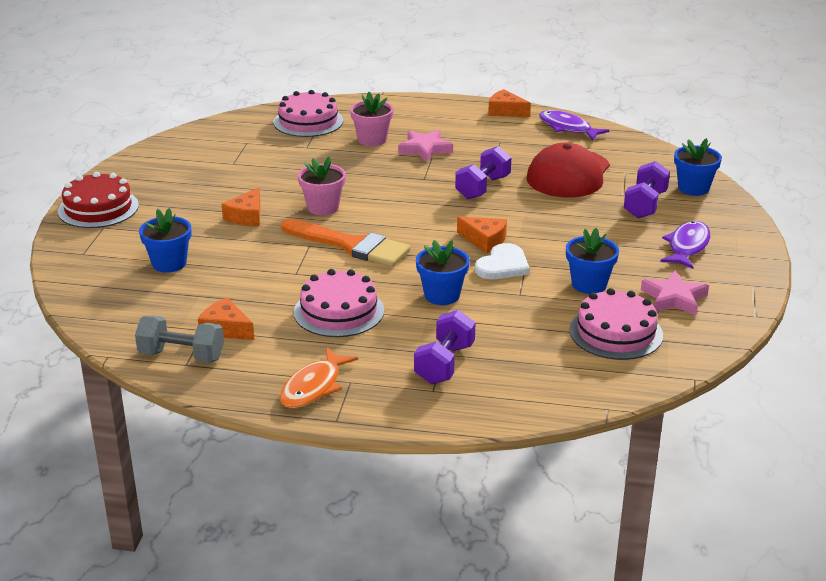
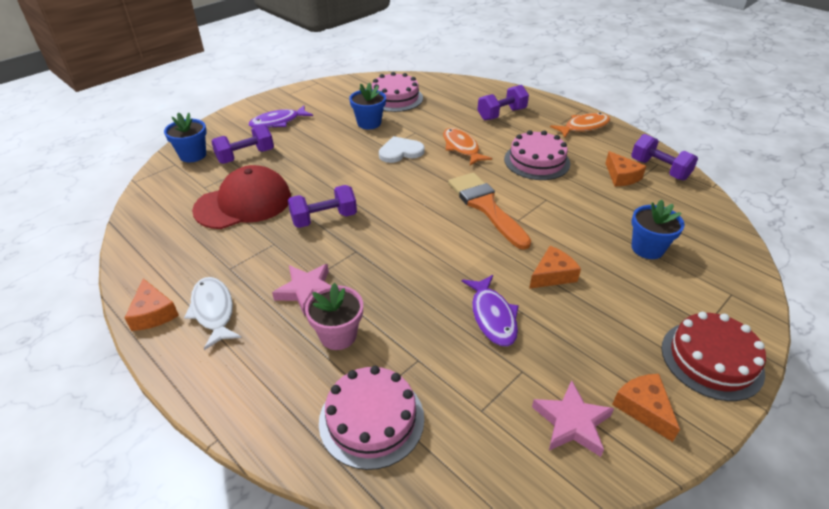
camera: 145 degrees left, 10 degrees up
grey dumbbell [135,315,224,363] -> purple dumbbell [631,134,698,180]
pink flower pot [298,156,346,215] -> none
blue flower pot [416,240,470,305] -> orange fish [443,128,492,166]
orange cheese [457,217,507,253] -> orange cheese moved to [612,374,680,442]
purple fish [539,110,609,140] -> purple fish moved to [462,275,519,346]
pink star [641,271,709,315] -> pink star moved to [532,380,614,457]
none -> white fish [184,277,242,350]

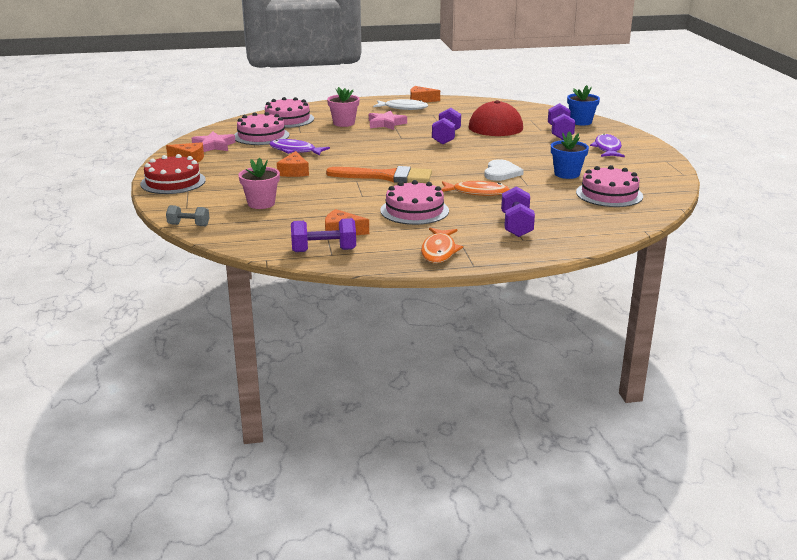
camera: 125 degrees right, 15 degrees down
blue flower pot [631,200,685,259] -> pink flower pot [238,157,280,209]
none -> grey dumbbell [166,205,209,226]
none -> pink cake [234,112,289,145]

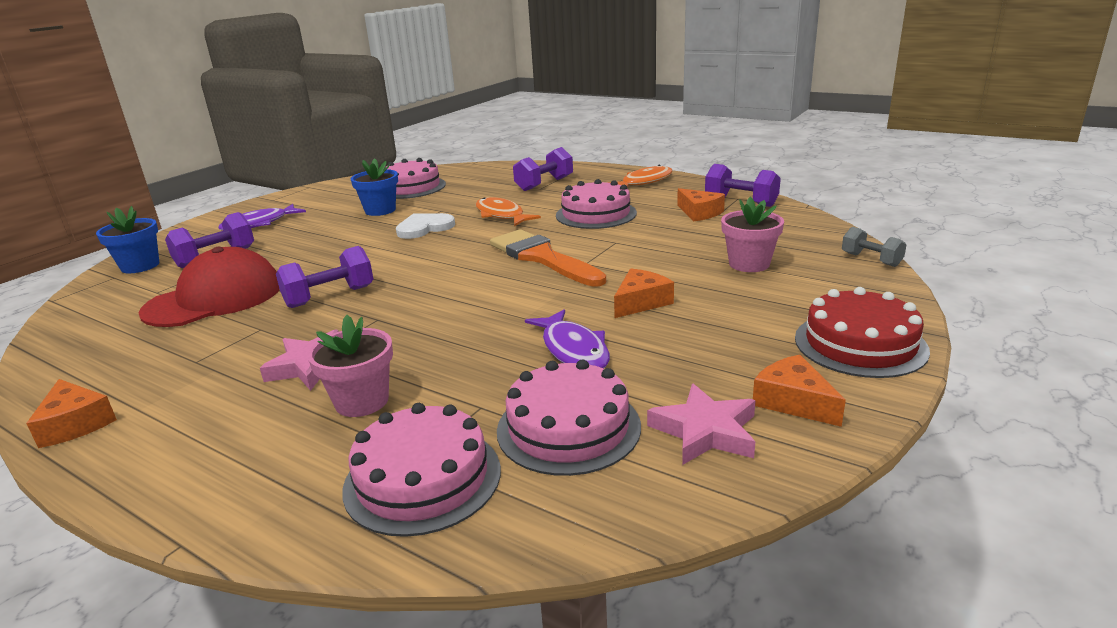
camera: 135 degrees left, 0 degrees up
white fish [373,99,429,110] -> none

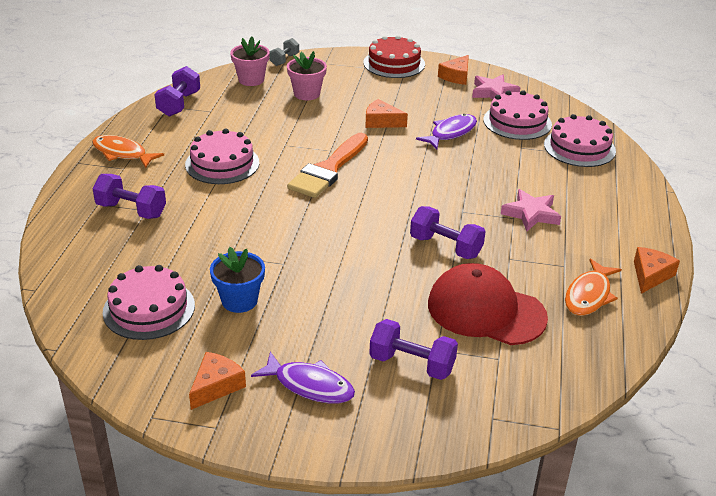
camera: 115 degrees left, 10 degrees up
blue flower pot [96,206,159,273] -> none
pink flower pot [308,315,393,417] -> pink flower pot moved to [230,37,270,86]
white heart [396,213,455,239] -> none
orange fish [476,197,541,226] -> orange fish moved to [565,258,622,316]
orange cheese [677,188,725,221] -> orange cheese moved to [189,352,246,410]

